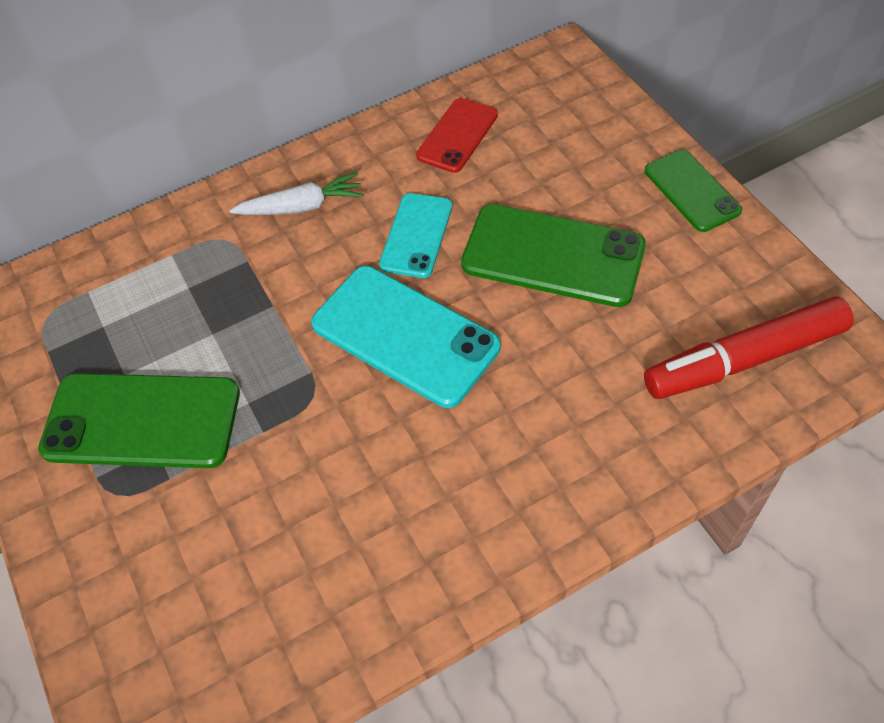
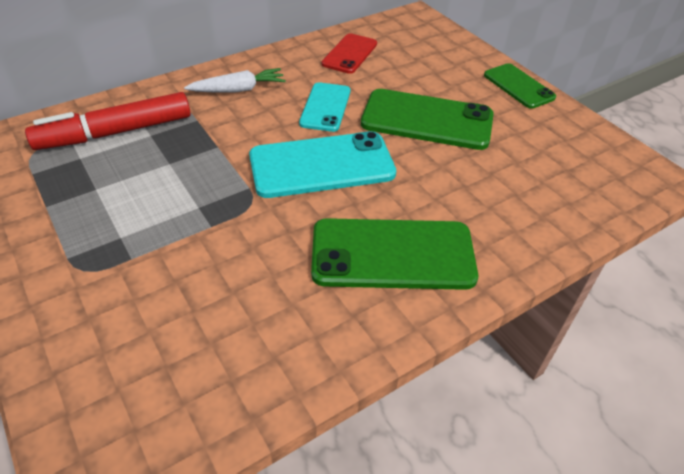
camera: 10 degrees left, 10 degrees down
green phone [38,373,240,468] -> green phone moved to [311,218,478,290]
turquoise phone [311,266,501,408] -> turquoise phone turned 45 degrees counterclockwise [249,131,396,198]
red marker [644,297,854,399] -> red marker moved to [25,92,191,150]

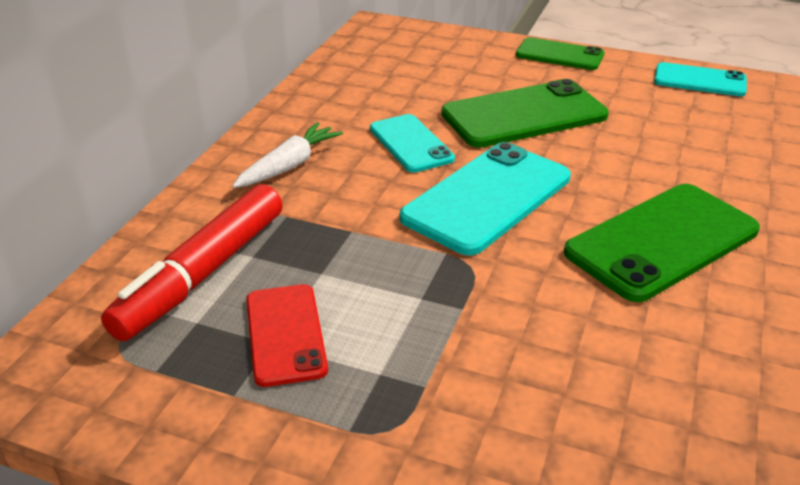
camera: 35 degrees left, 10 degrees down
red phone [321,33,377,74] -> red phone moved to [246,284,328,387]
none -> turquoise phone [654,62,747,96]

